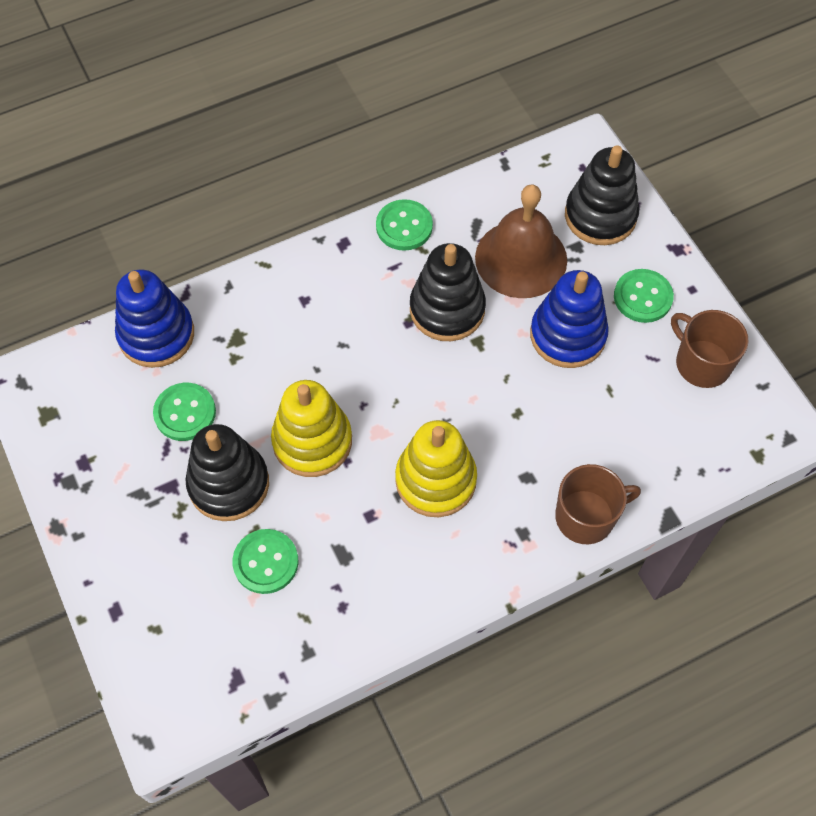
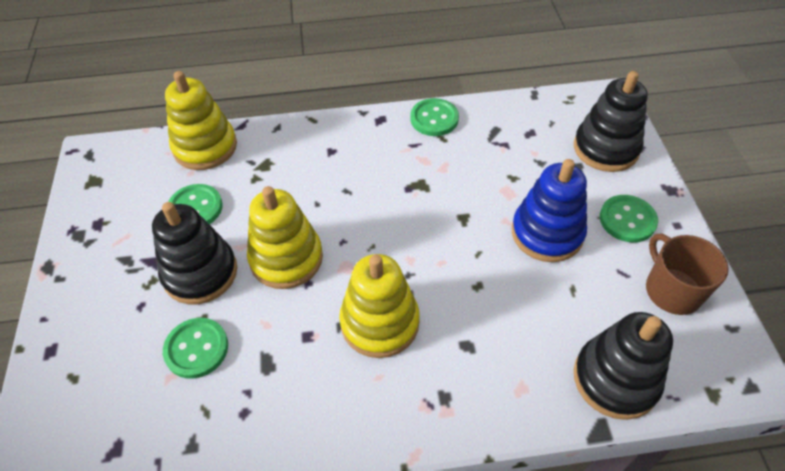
camera: 20 degrees right, 10 degrees down
blue stacking toy [115,270,194,368] -> yellow stacking toy [165,71,237,170]
black stacking toy [410,243,486,341] -> black stacking toy moved to [574,312,673,420]
brown bell [475,184,567,298] -> none
brown mug [555,464,641,544] -> none

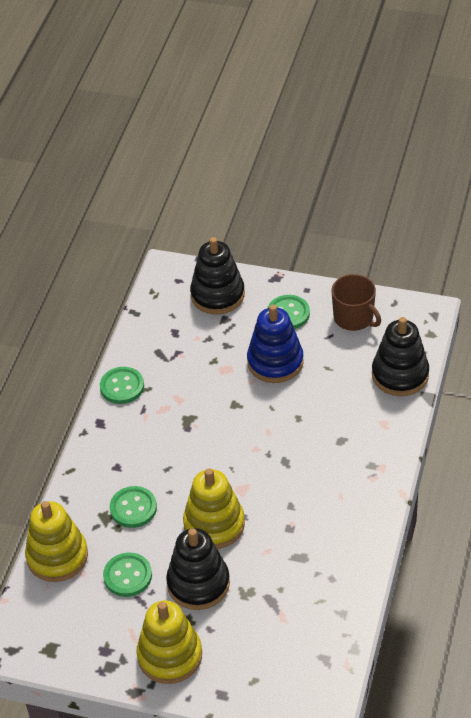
camera: 65 degrees left, 5 degrees down
green button [163,318,228,379] -> green button moved to [110,486,157,528]
yellow stacking toy [339,254,420,358] -> yellow stacking toy moved to [136,600,202,684]
brown mug [646,234,729,315] -> brown mug turned 135 degrees counterclockwise [331,274,381,331]

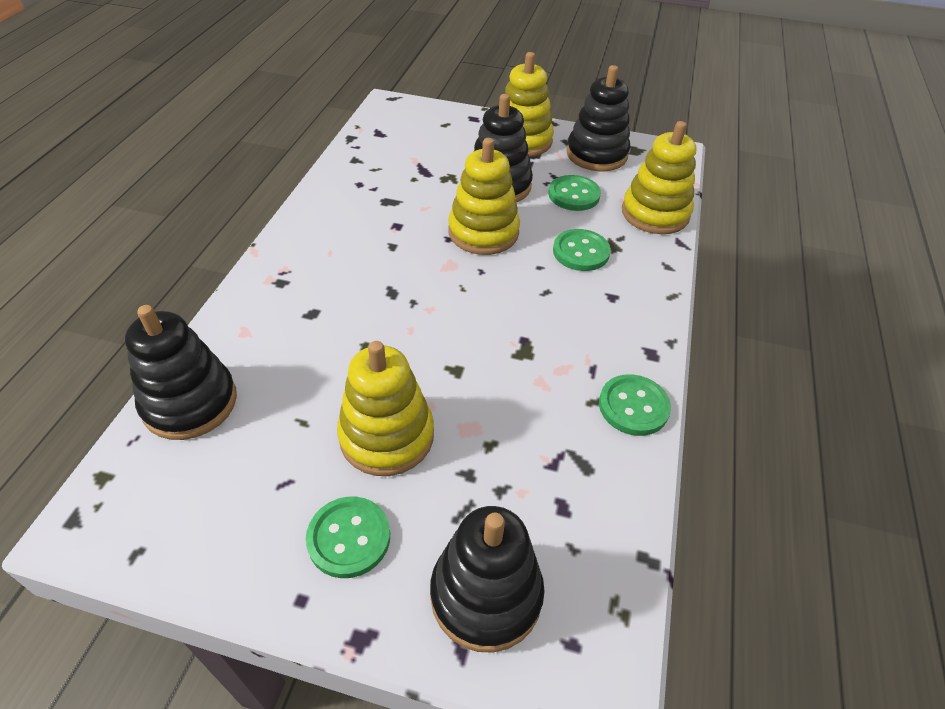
camera: 175 degrees right, 0 degrees up
blue stacking toy [247,304,304,383] -> yellow stacking toy [337,341,434,476]
brown mug [331,274,381,331] -> none
none -> black stacking toy [566,65,630,171]

